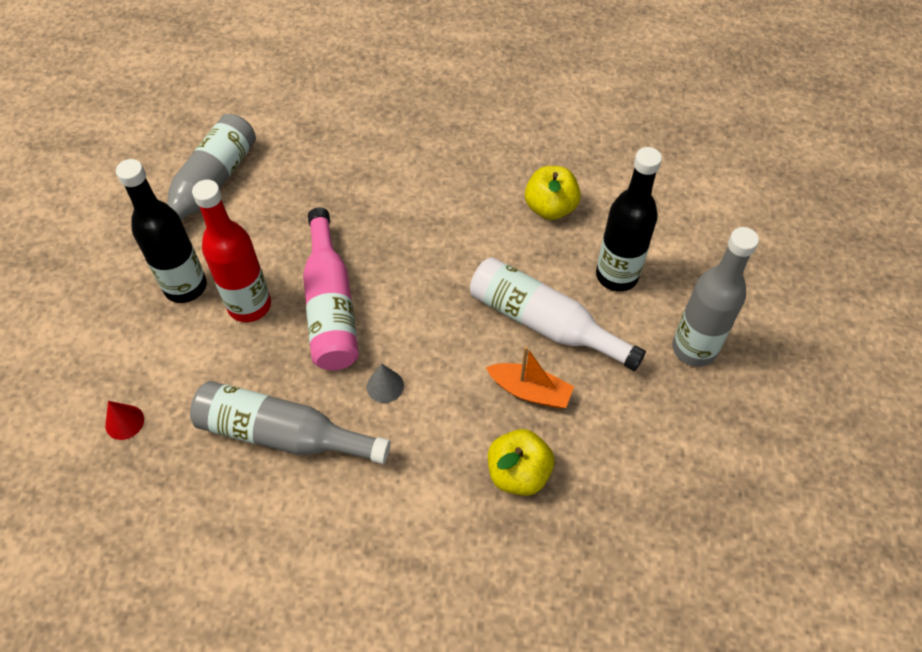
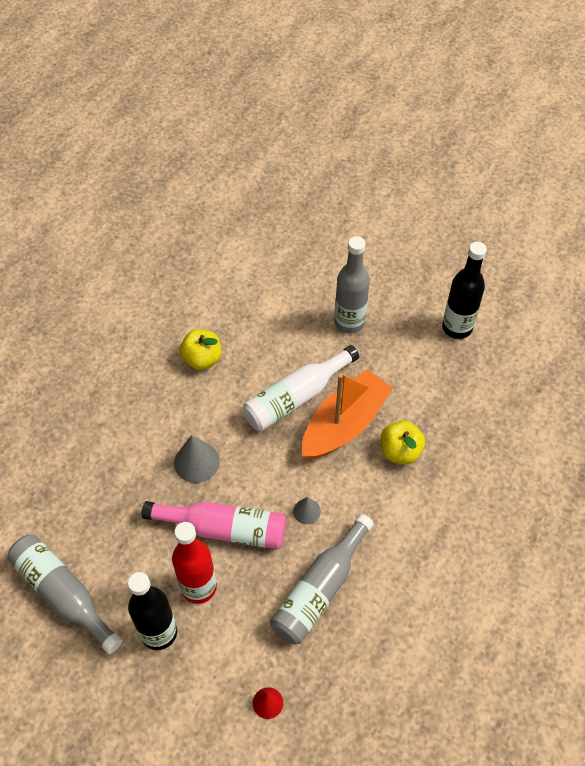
camera: 70 degrees left, 0 degrees up
orange boat [486,346,574,408] -> orange boat [302,369,393,459], size x1.91
black bottle [596,147,662,292] -> black bottle moved to [442,242,487,339]
none -> grey cone [174,435,220,483]

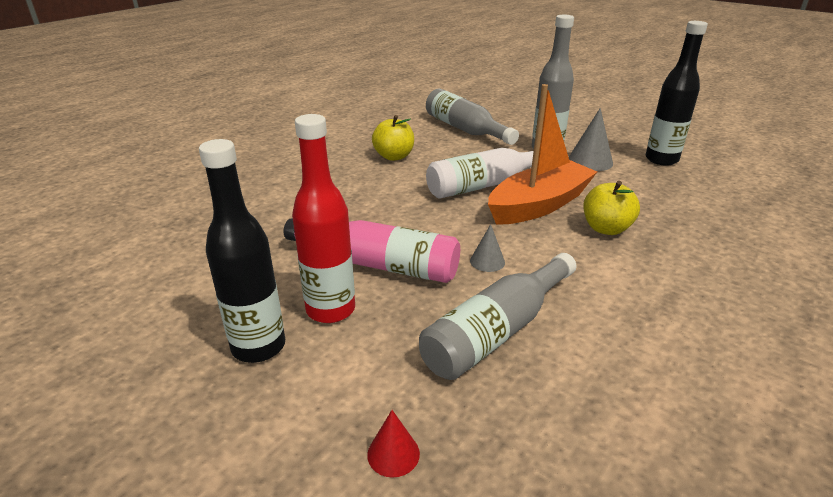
camera: 10 degrees right, 25 degrees down
grey bottle [7,535,122,654] -> grey bottle moved to [426,88,519,145]
grey cone [174,435,220,483] -> grey cone moved to [569,108,613,171]

